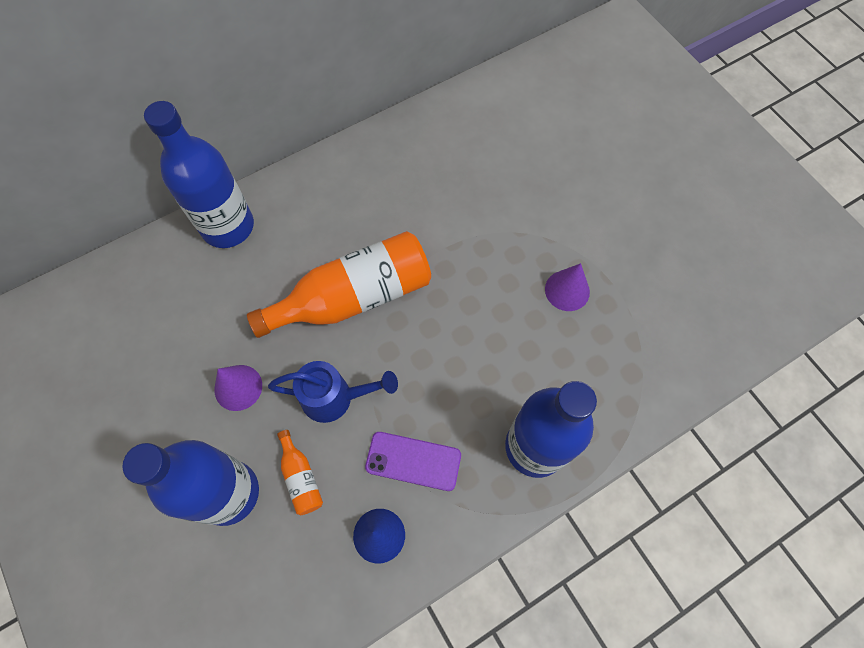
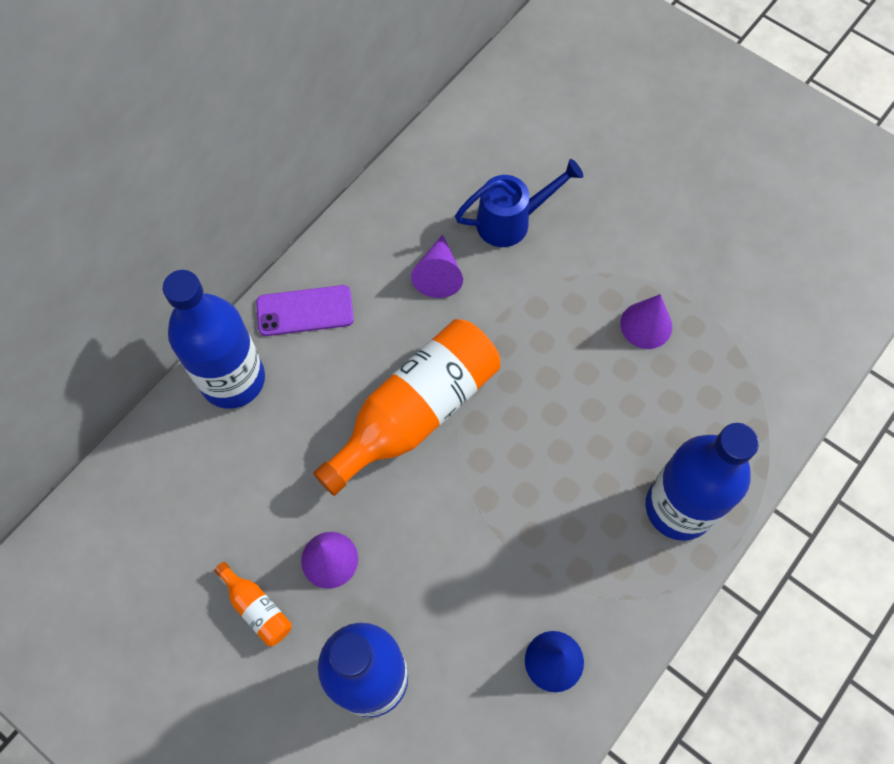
camera: 20 degrees left, 0 degrees up
blue watering can [268,361,398,423] -> blue watering can moved to [455,159,583,247]
orange bottle [277,430,323,515] -> orange bottle moved to [214,562,292,646]
purple phone [365,432,461,491] -> purple phone moved to [256,285,354,336]
none -> purple cone [411,234,463,298]

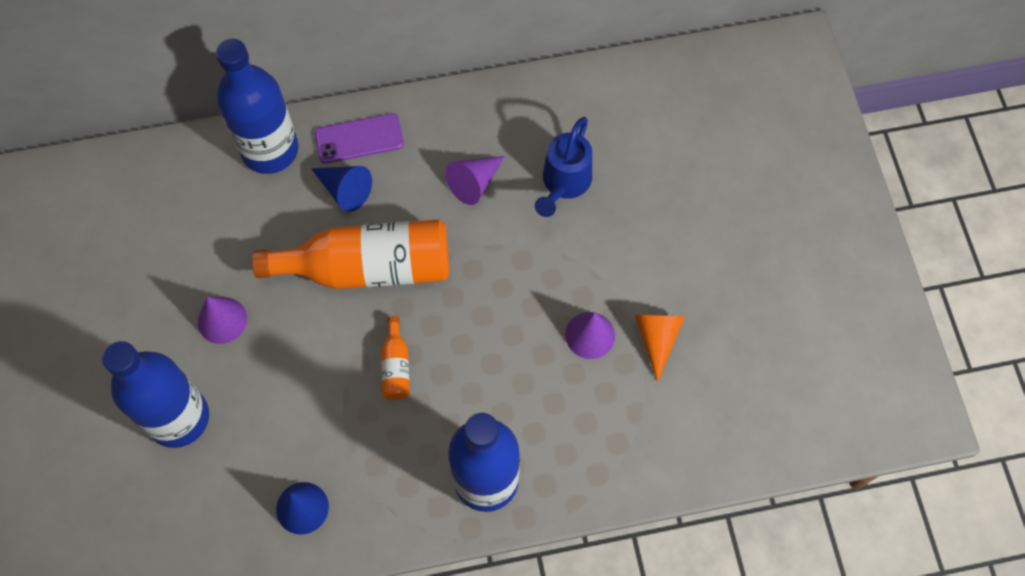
camera: 40 degrees right, 0 degrees up
orange bottle [214,562,292,646] -> orange bottle moved to [381,316,410,400]
purple phone [256,285,354,336] -> purple phone turned 45 degrees counterclockwise [315,113,404,164]
blue watering can [455,159,583,247] -> blue watering can turned 90 degrees clockwise [535,117,592,217]
none -> blue cone [311,166,372,212]
none -> orange cone [635,315,685,382]

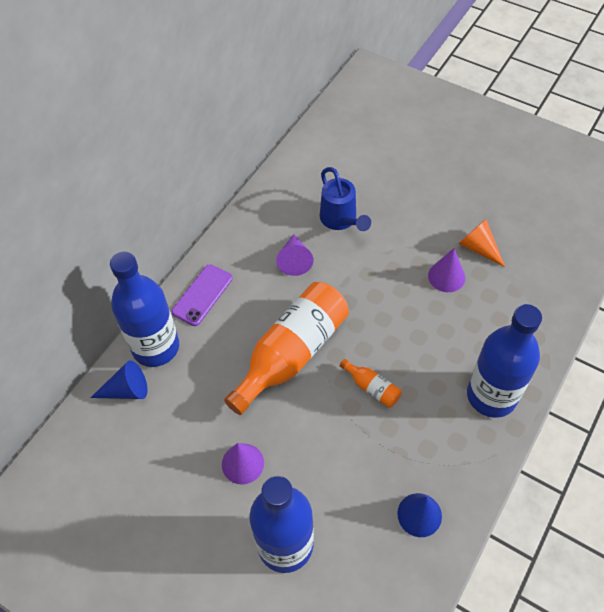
camera: 45 degrees left, 10 degrees down
blue cone [311,166,372,212] -> blue cone moved to [91,360,147,399]

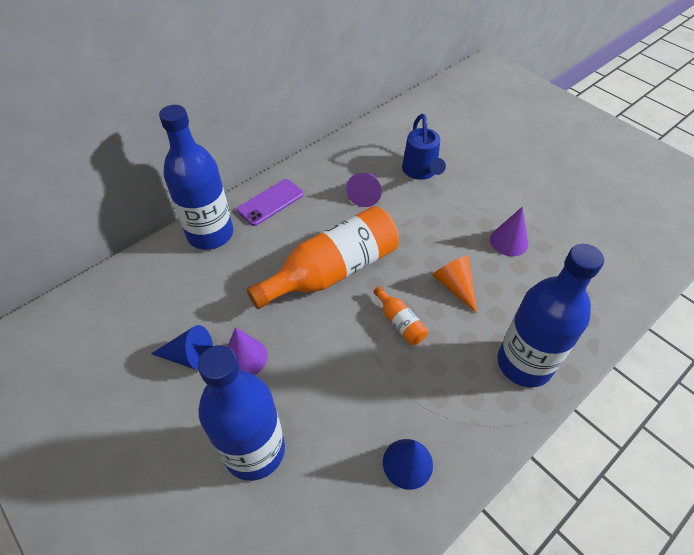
camera: 15 degrees right, 5 degrees down
blue cone [91,360,147,399] -> blue cone moved to [151,325,213,371]
orange cone [458,219,505,267] -> orange cone moved to [433,255,477,313]

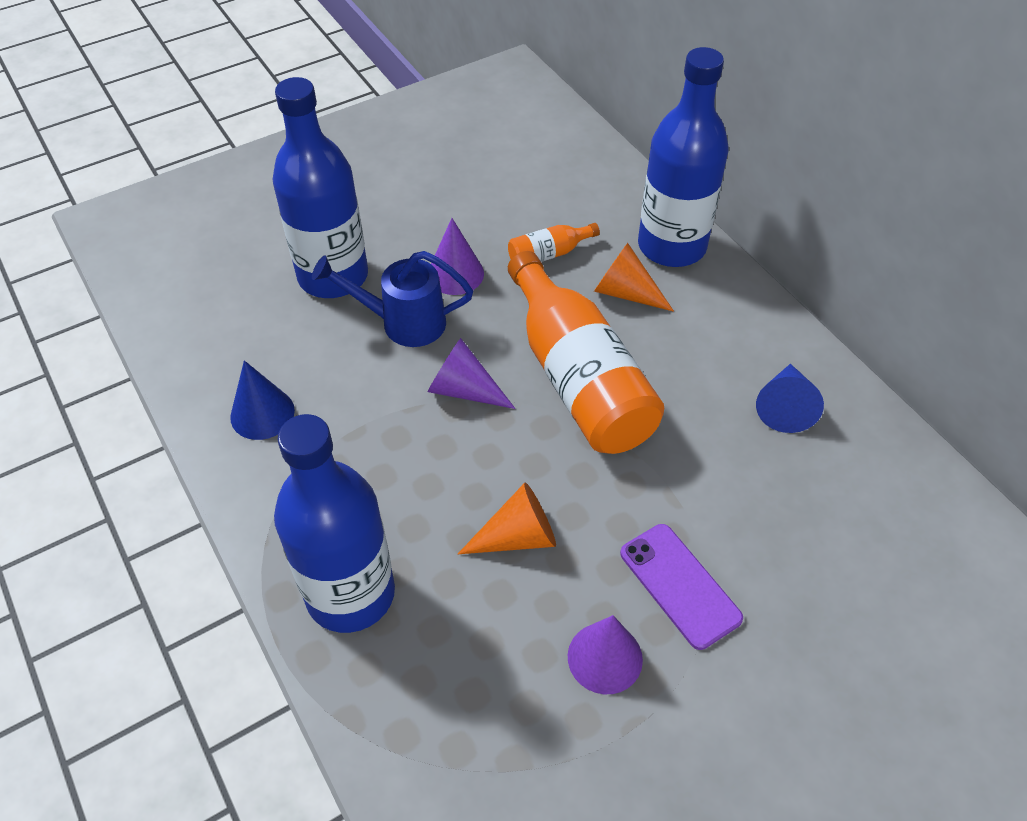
camera: 100 degrees right, 0 degrees up
blue cone [151,325,213,371] -> blue cone moved to [756,364,824,433]
purple phone [237,179,304,226] -> purple phone moved to [620,524,743,650]
purple cone [346,173,382,207] -> purple cone moved to [428,338,516,409]
orange bottle [374,286,428,345] -> orange bottle moved to [508,223,600,262]
blue watering can [402,114,446,180] -> blue watering can moved to [312,251,473,347]
none -> orange cone [594,243,674,312]

